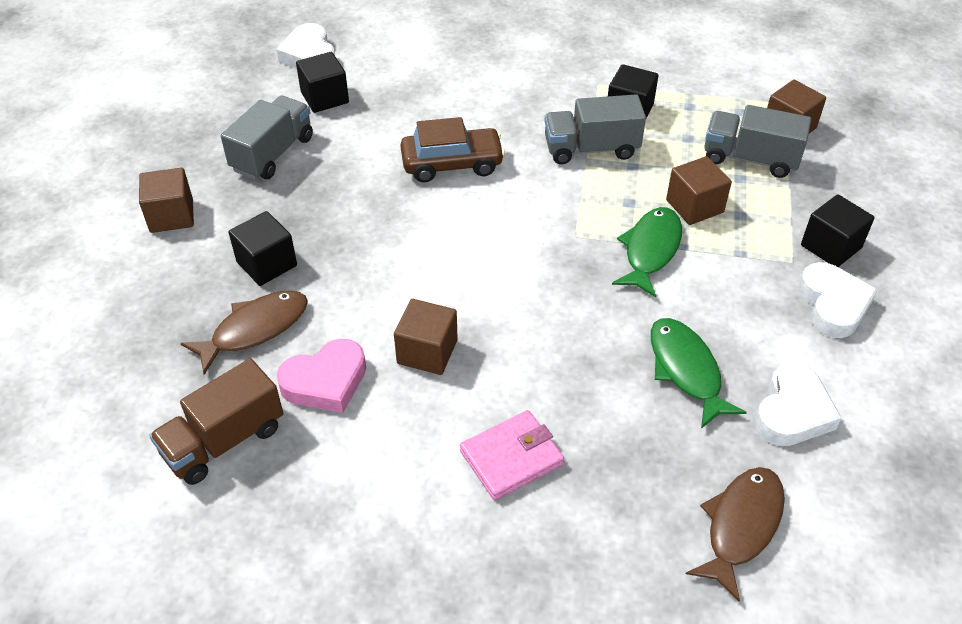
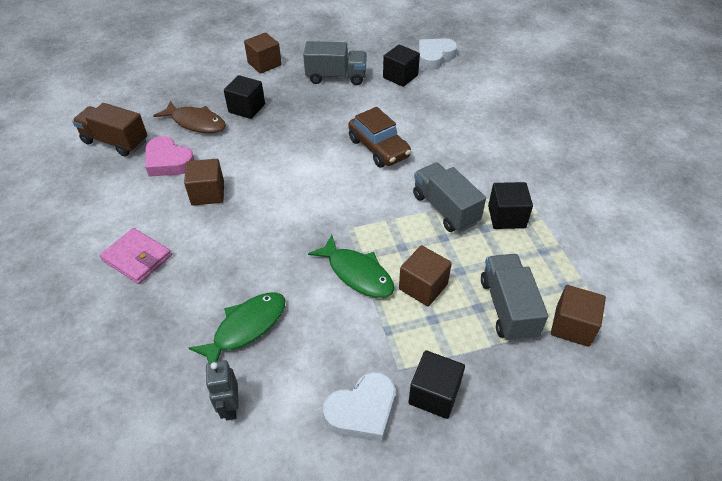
camera: 65 degrees right, 0 degrees up
green fish [612,207,682,297] -> green fish turned 45 degrees clockwise [308,235,394,298]
brown fish [686,467,785,602] -> none
white heart [755,363,842,446] -> grey robot [205,360,239,420]

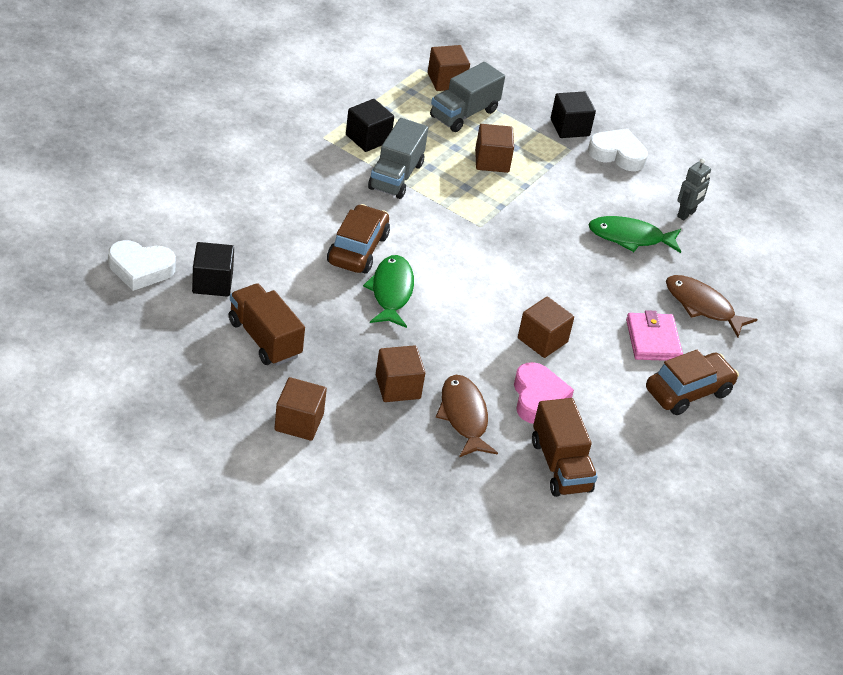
camera: 135 degrees left, 5 degrees down
black cube [224,75,265,119] -> brown cube [376,345,425,402]
grey truck [303,41,367,85] -> brown truck [229,283,305,366]
green fish [308,235,394,298] -> green fish moved to [363,255,414,328]
none -> brown car [646,350,739,415]
none -> brown fish [666,275,758,337]

